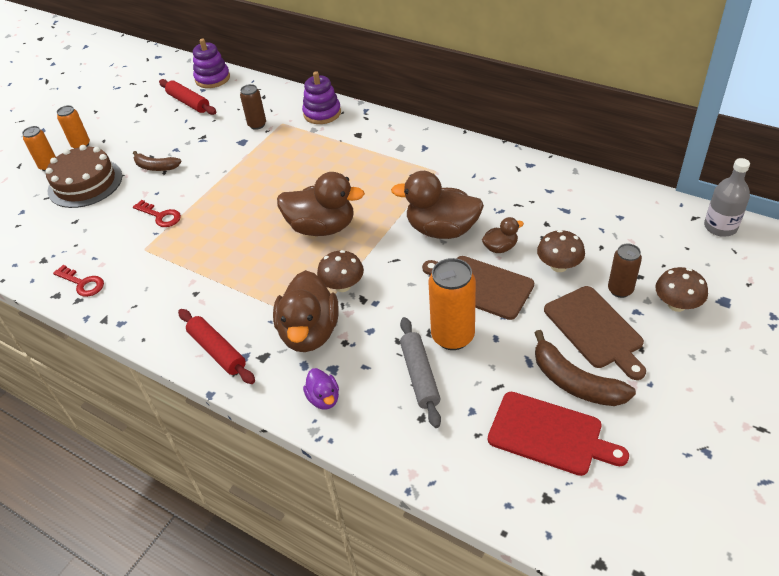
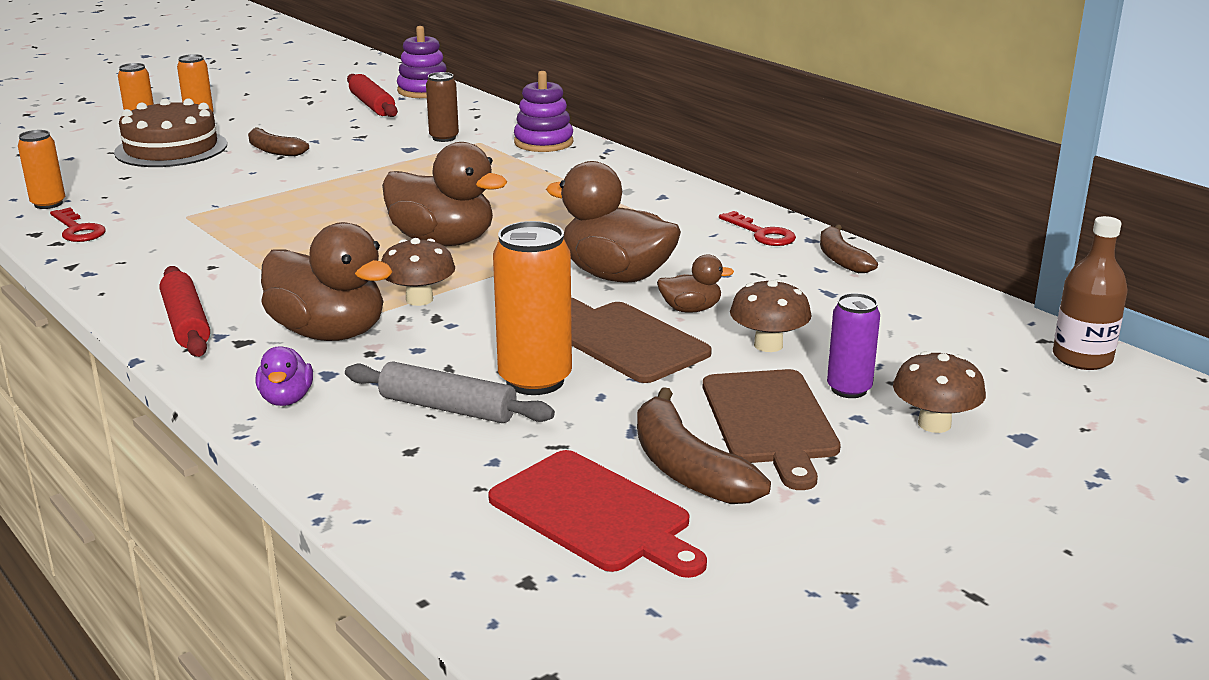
camera: 15 degrees right, 20 degrees down
red key [133,200,181,227] -> red key moved to [719,211,796,246]
brown duck [273,270,339,352] -> brown duck turned 75 degrees counterclockwise [261,222,392,341]
grey rolling pin [400,317,441,428] -> grey rolling pin turned 75 degrees counterclockwise [345,361,555,423]
brown can [608,244,642,298] -> purple can [827,293,880,398]
grey bottle [704,158,750,237] -> brown bottle [1053,216,1128,370]
none -> orange can [18,130,65,209]
none -> brown banana [820,224,878,273]

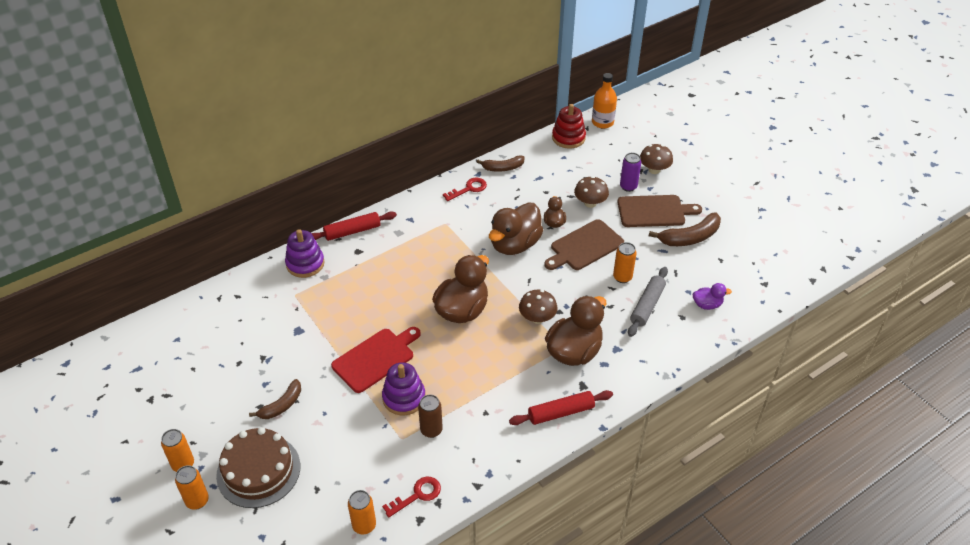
camera: 85 degrees left, 20 degrees up
purple duck [256,347,313,406] -> purple duck moved to [693,283,732,310]
red rolling pin [347,74,398,117] -> red rolling pin moved to [311,211,397,241]
purple stacking toy [397,26,447,98] -> purple stacking toy moved to [382,362,426,415]
brown can [426,72,459,142] -> brown can moved to [418,395,443,438]
red cutting board [488,450,707,578] -> red cutting board moved to [331,327,421,393]
orange can [493,221,572,395] -> orange can [613,242,637,283], size x0.61
brown bottle [1053,216,1128,370] -> orange bottle [592,73,617,129]
none -> red stacking toy [552,104,586,149]

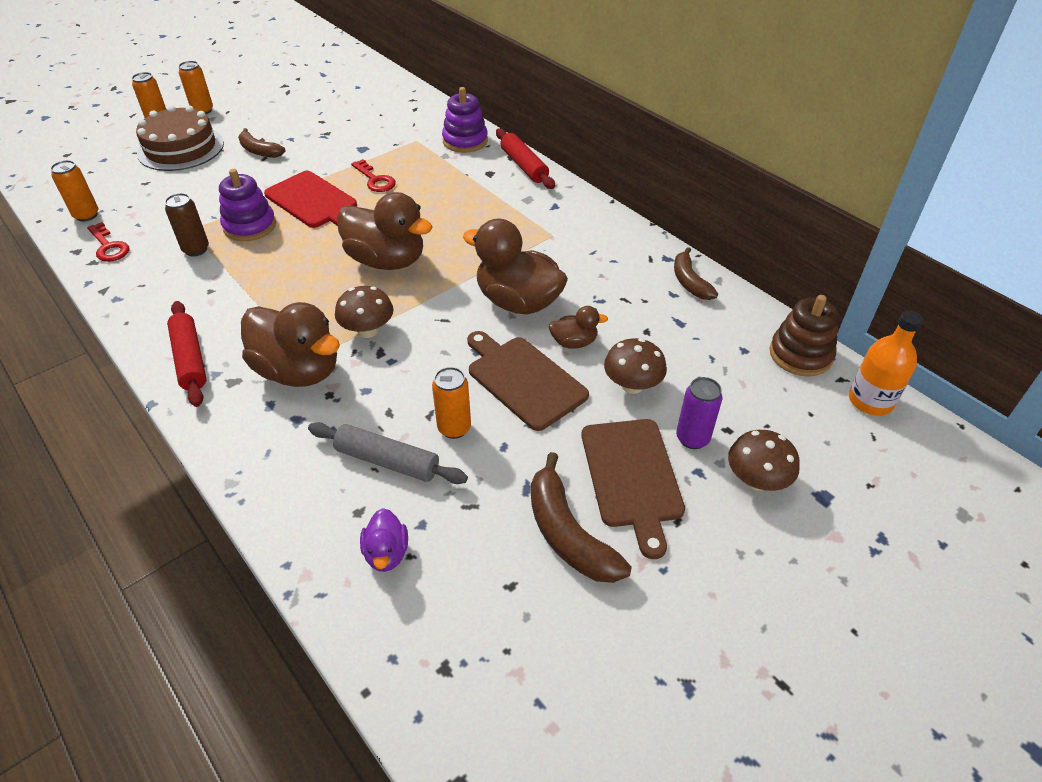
camera: 85 degrees right, 0 degrees up
red key [443,178,487,201] -> red key moved to [351,159,396,192]
red stacking toy [552,104,586,149] -> brown stacking toy [770,295,839,377]

